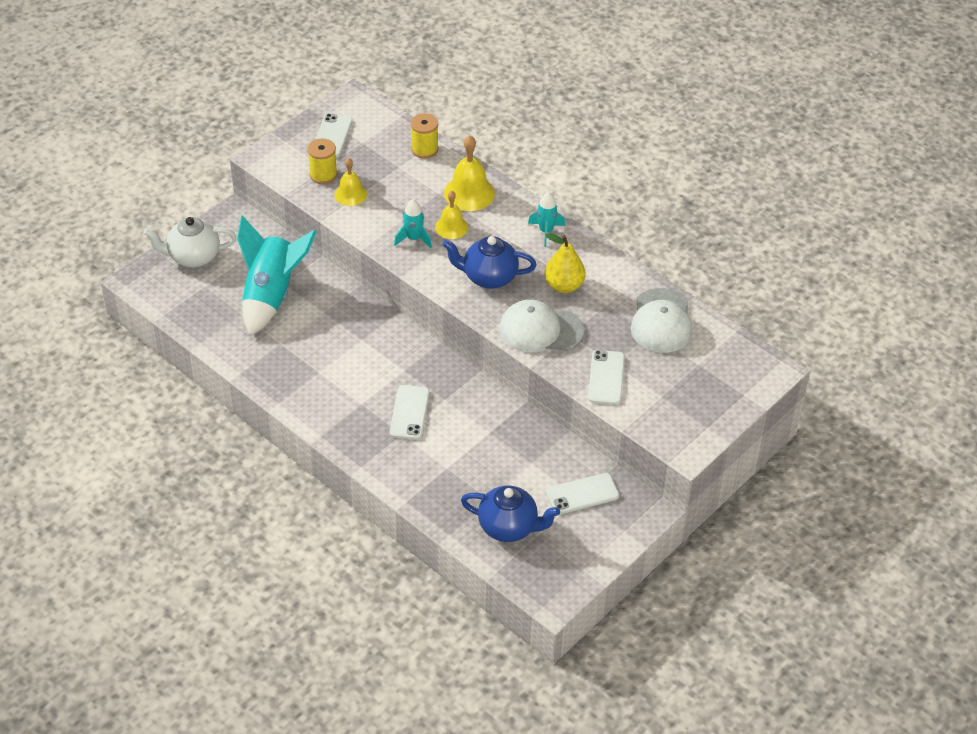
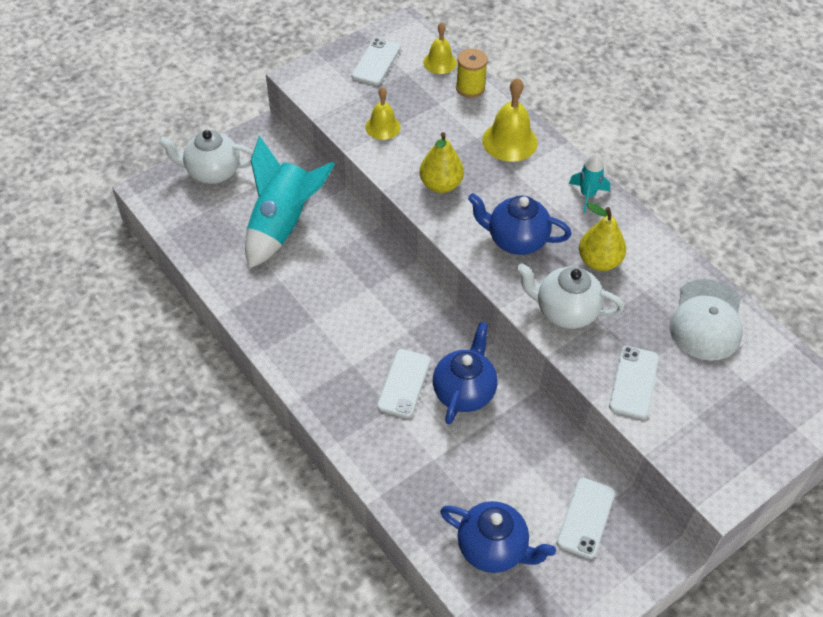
camera: 10 degrees right, 5 degrees up
yellow spool [307,138,337,184] -> none
turquoise rocket [394,199,432,248] -> yellow pear [420,132,464,193]
yellow bell [435,191,468,239] -> yellow bell moved to [423,22,457,74]
white cap [499,299,585,352] -> white teapot [517,263,625,329]
white phone [546,473,619,514] -> white phone turned 60 degrees counterclockwise [557,478,615,559]
none -> blue teapot [433,322,498,424]

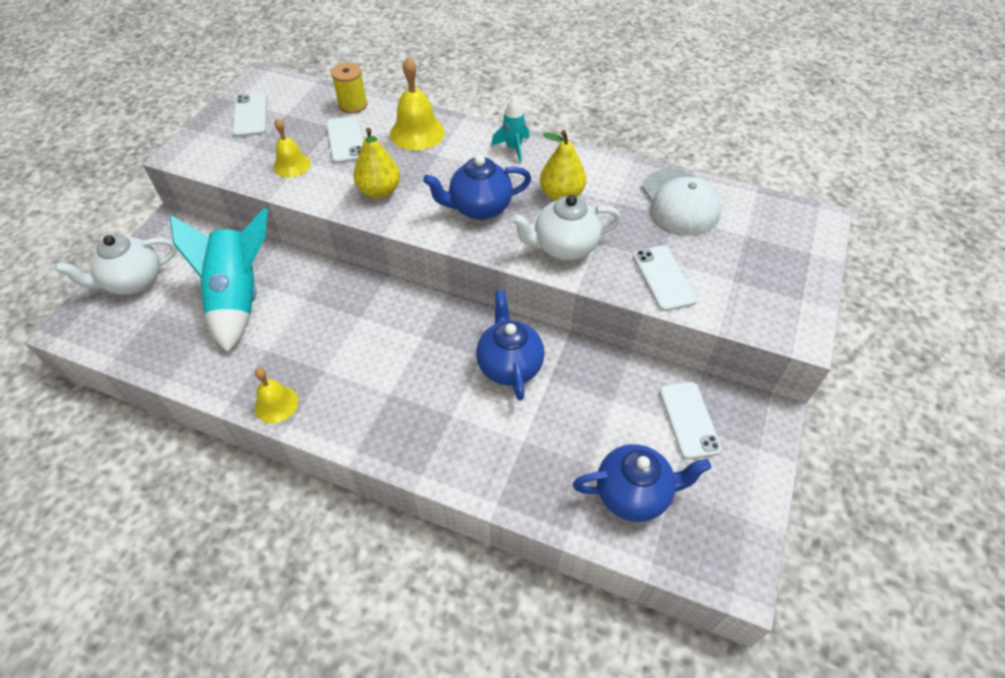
camera: 30 degrees left, 0 degrees up
white phone [377,349,431,418] -> white phone moved to [326,116,363,163]
yellow bell [423,22,457,74] -> yellow bell moved to [255,368,298,423]

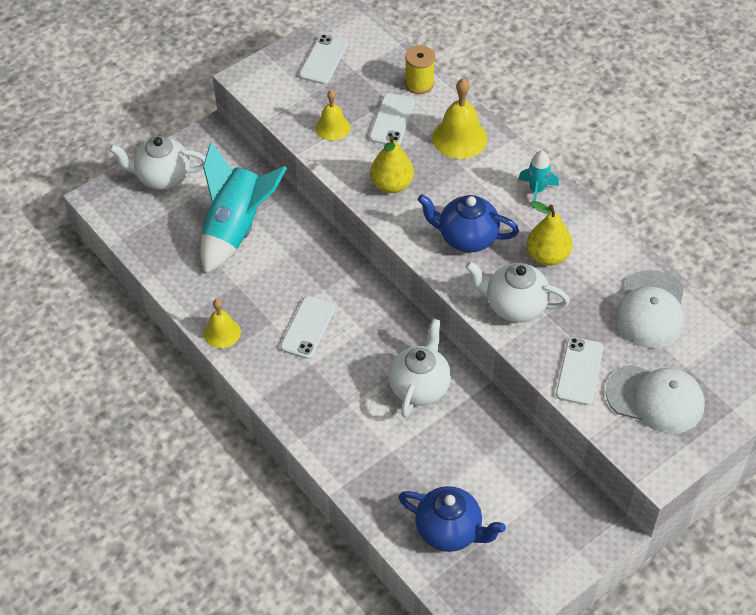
camera: 30 degrees right, 0 degrees up
blue teapot [476,290,545,401] -> white teapot [389,319,451,417]
white phone [659,382,722,459] -> white phone moved to [280,296,336,359]
none -> white cap [606,365,705,434]

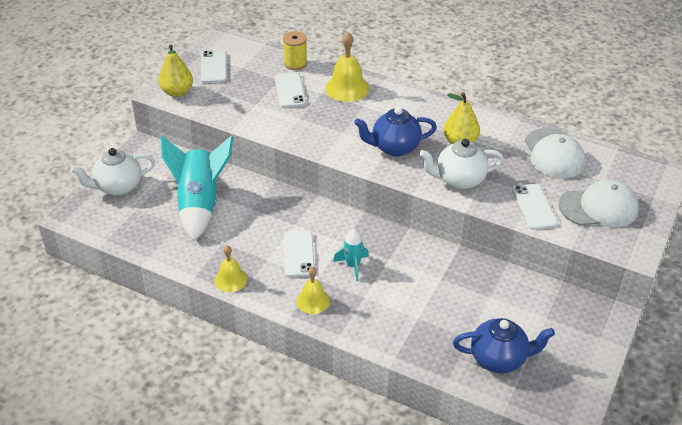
camera: 25 degrees left, 10 degrees down
yellow bell [315,90,350,141] -> yellow bell moved to [296,267,330,314]
yellow pear [370,136,414,193] -> yellow pear moved to [158,44,193,97]
white teapot [389,319,451,417] -> none
turquoise rocket [518,150,559,208] -> turquoise rocket moved to [333,229,369,281]

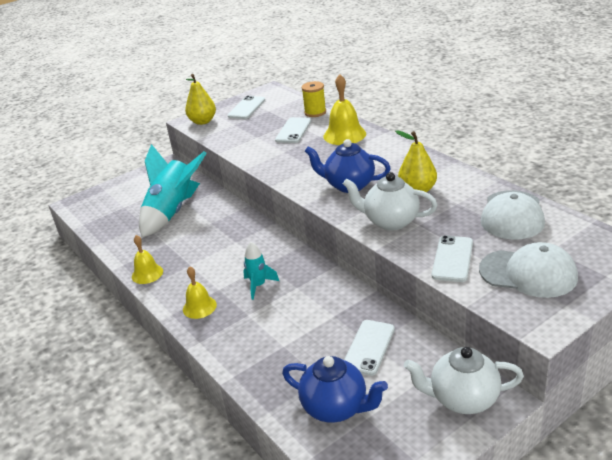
camera: 30 degrees right, 10 degrees down
white teapot [71,148,155,196] -> white teapot moved to [404,347,524,414]
white phone [284,231,314,277] -> white phone moved to [344,320,395,376]

